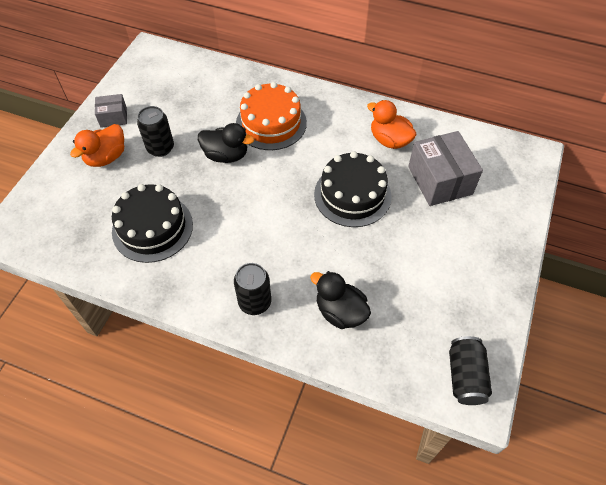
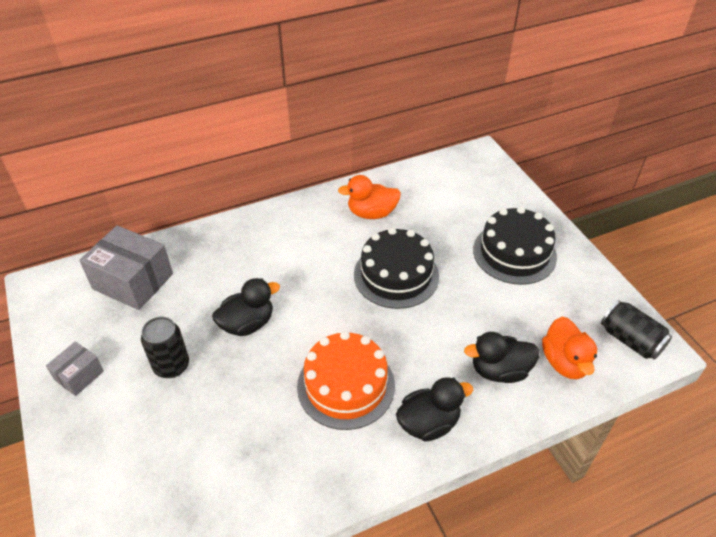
camera: 45 degrees left, 10 degrees down
orange duck [70,124,124,167] -> orange duck moved to [542,317,597,379]
black cake [112,184,193,263] -> black cake moved to [473,207,557,285]
black can [234,263,271,315] -> black duck [396,377,473,442]
orange cake [236,82,307,150] -> orange cake moved to [297,331,395,430]
grey box [408,131,483,206] -> grey box moved to [79,225,173,310]

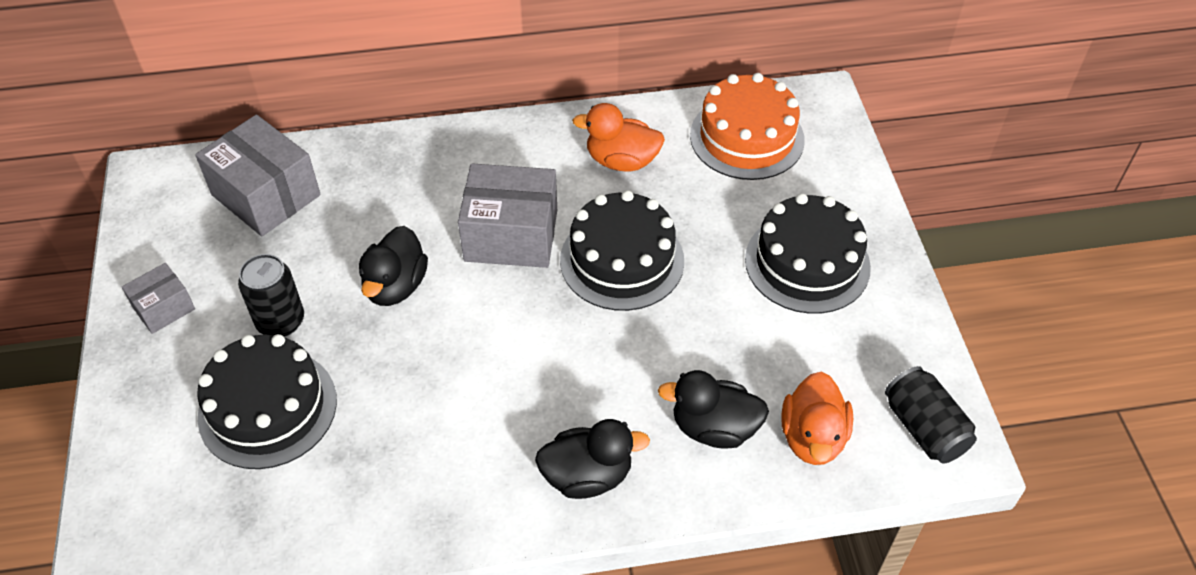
camera: 15 degrees right, 5 degrees up
black duck [212,278,280,336] -> black duck turned 120 degrees clockwise [359,226,428,306]
orange cake [297,331,395,430] -> orange cake moved to [690,73,805,180]
none -> black cake [197,334,337,469]
none -> grey box [458,163,557,268]

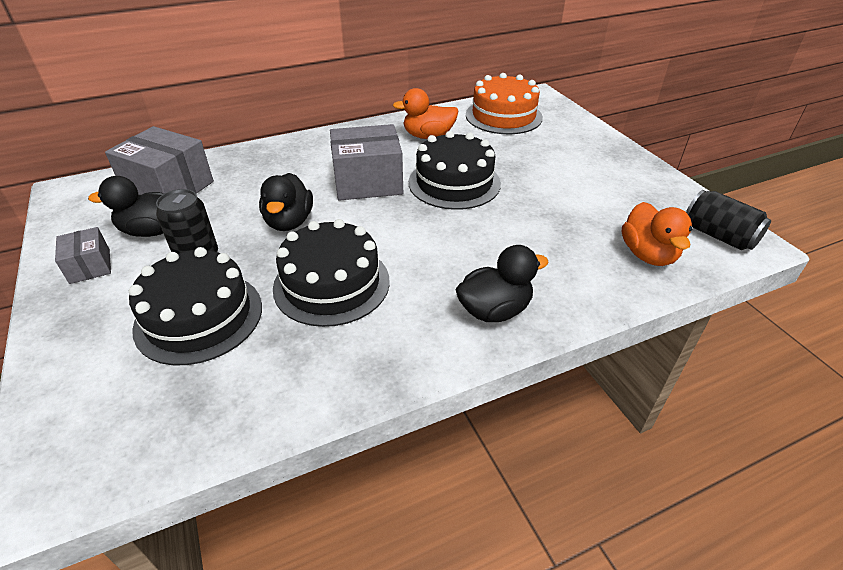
camera: 15 degrees left, 10 degrees down
grey box [122,263,195,334] -> grey box turned 60 degrees counterclockwise [55,227,111,284]
black duck [658,370,769,449] -> black duck moved to [88,176,164,237]
black cake [745,193,871,314] -> black cake moved to [273,219,390,327]

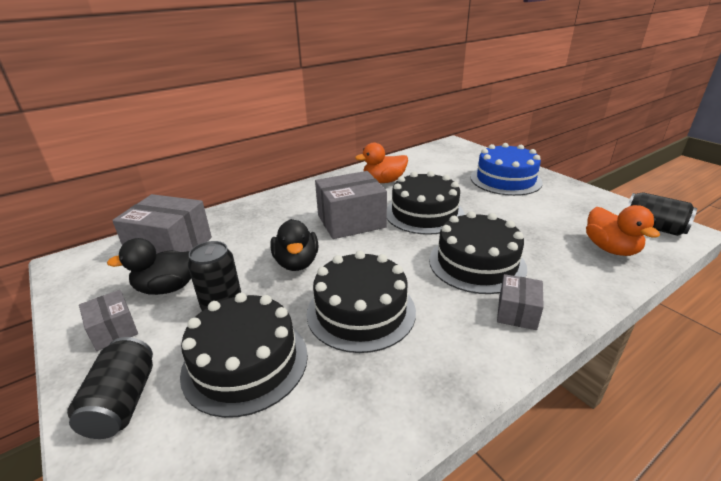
camera: 10 degrees left, 10 degrees down
black duck [455,245,549,322] -> grey box [497,274,544,330]
orange cake [466,73,543,134] -> none
none -> black can [67,337,153,439]
none -> black cake [429,211,527,294]
none -> blue cake [471,143,543,196]

